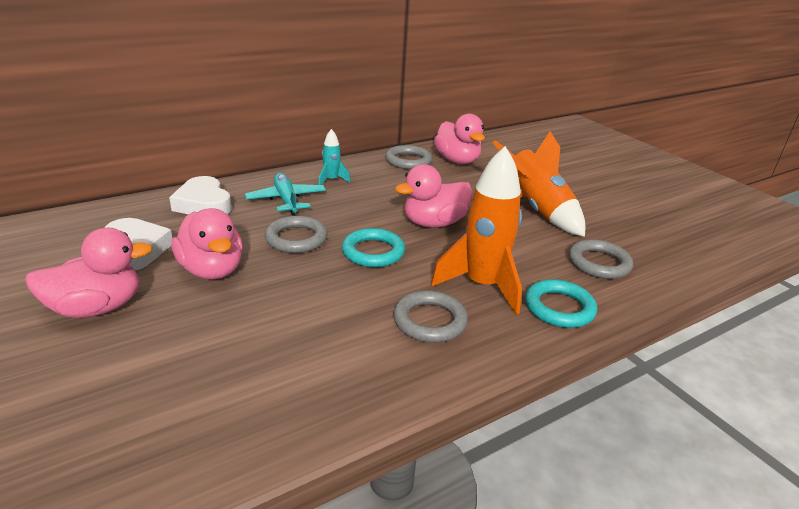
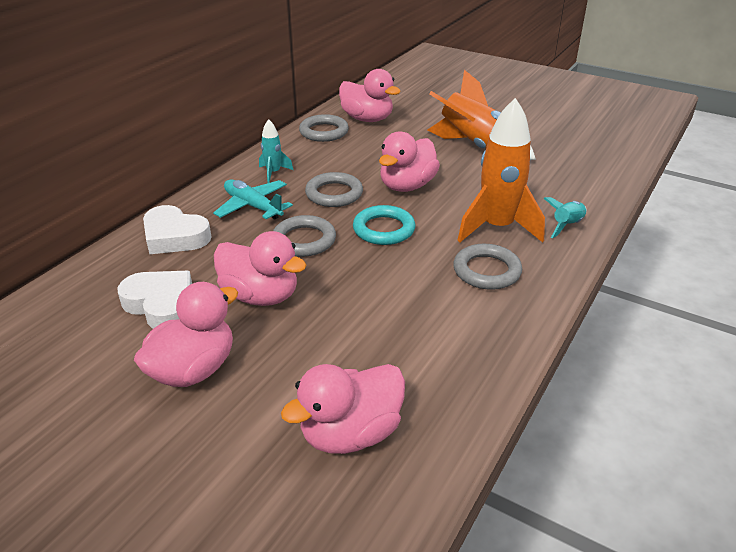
camera: 25 degrees left, 5 degrees up
turquoise ring [525,279,597,328] -> turquoise rocket [544,197,587,238]
grey ring [569,239,633,279] -> grey ring moved to [305,172,363,207]
none -> pink duck [281,364,405,454]

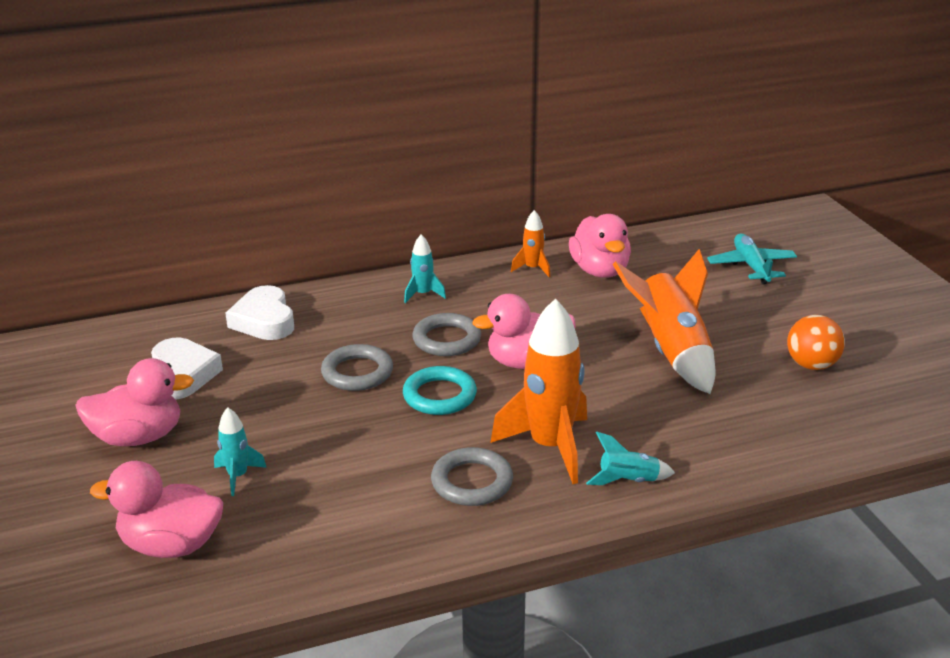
camera: 40 degrees right, 5 degrees down
turquoise plane [213,180,293,220] -> turquoise plane moved to [707,234,797,284]
pink duck [214,231,307,306] -> none
grey ring [299,114,349,142] -> orange rocket [511,210,550,277]
none -> turquoise rocket [214,407,267,496]
none -> orange ball [787,315,845,370]

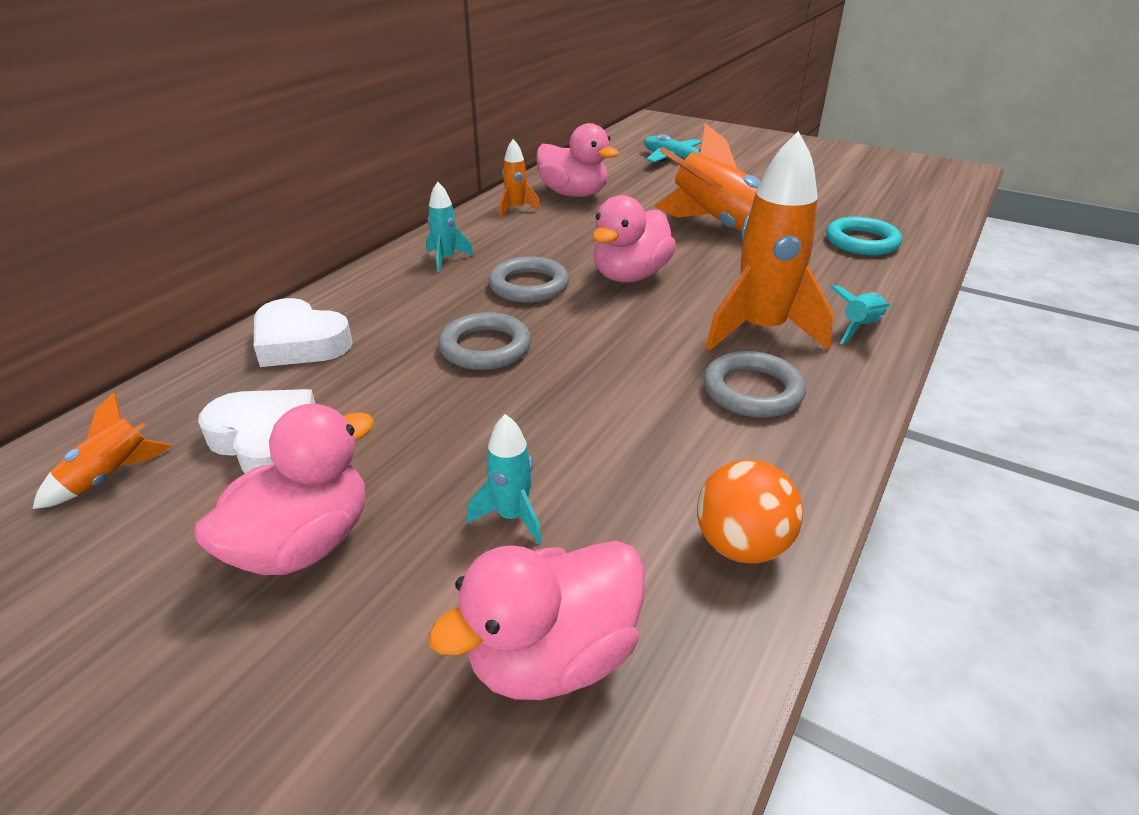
camera: 40 degrees left, 5 degrees up
turquoise ring [403,366,477,415] -> turquoise ring moved to [826,217,902,255]
orange ball [787,315,845,370] -> orange ball moved to [697,460,803,564]
none -> orange rocket [33,392,172,509]

